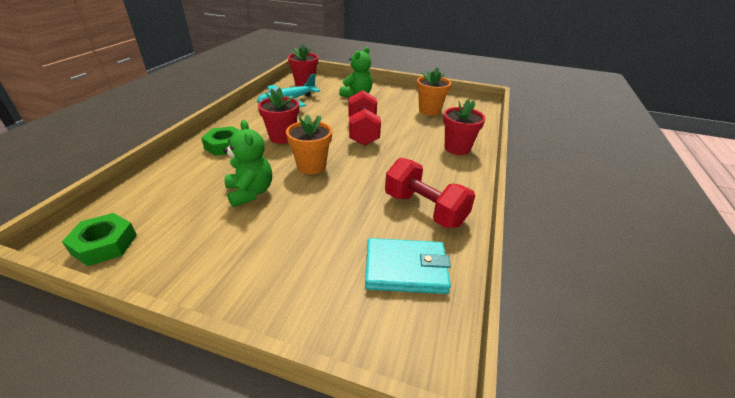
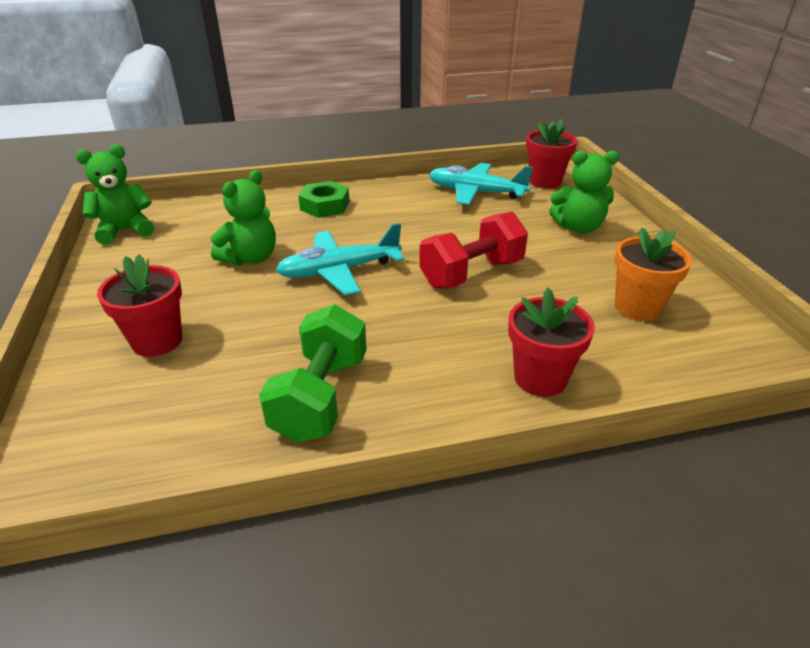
camera: 60 degrees right, 0 degrees up
green nut [62,213,137,266] -> green teddy bear [76,144,154,245]
red flower pot [258,87,299,144] -> red flower pot moved to [97,254,182,357]
orange flower pot [286,114,332,174] -> turquoise plane [276,223,404,295]
turquoise wallet [365,238,451,294] -> none
red dumbbell [385,158,475,228] -> green dumbbell [259,304,367,443]

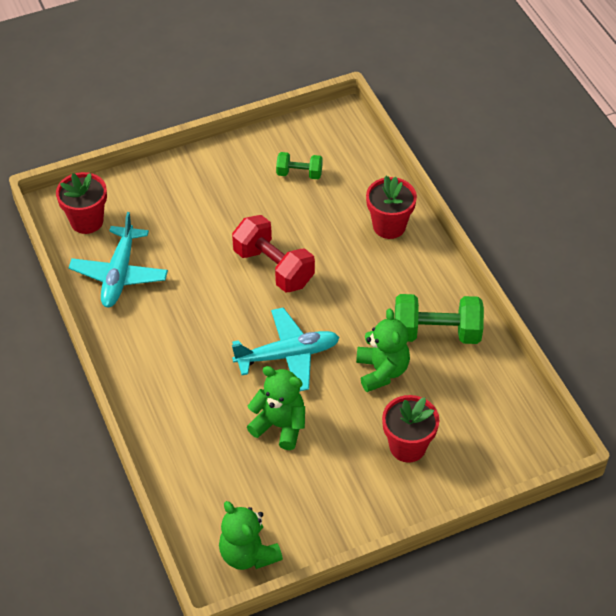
camera: 100 degrees left, 15 degrees up
turquoise plane [276,223,404,295] -> turquoise plane turned 75 degrees counterclockwise [232,307,340,391]
green nut [298,181,349,218] -> none
green teddy bear [549,151,619,234] -> green teddy bear moved to [356,309,410,392]
orange flower pot [614,228,692,321] -> green dumbbell [276,152,323,179]

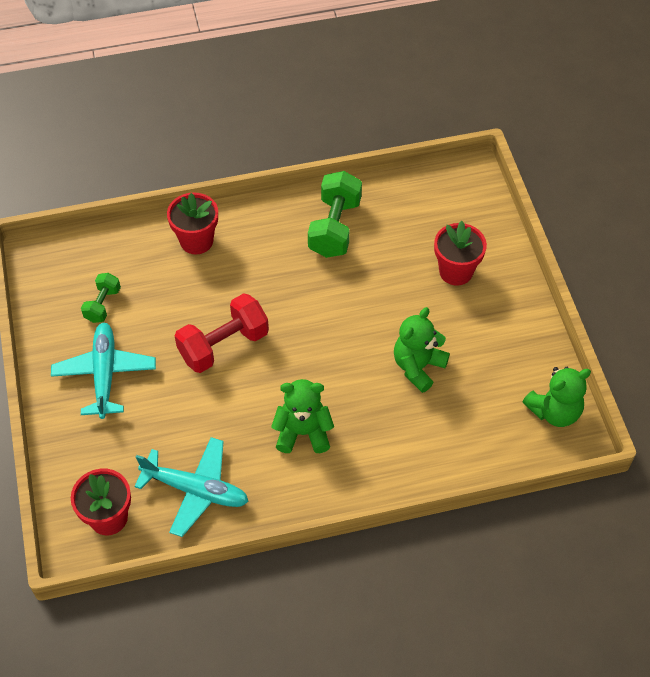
camera: 80 degrees left, 5 degrees up
turquoise plane [232,307,340,391] -> turquoise plane moved to [51,323,156,419]
green teddy bear [356,309,410,392] -> green teddy bear moved to [271,379,334,453]

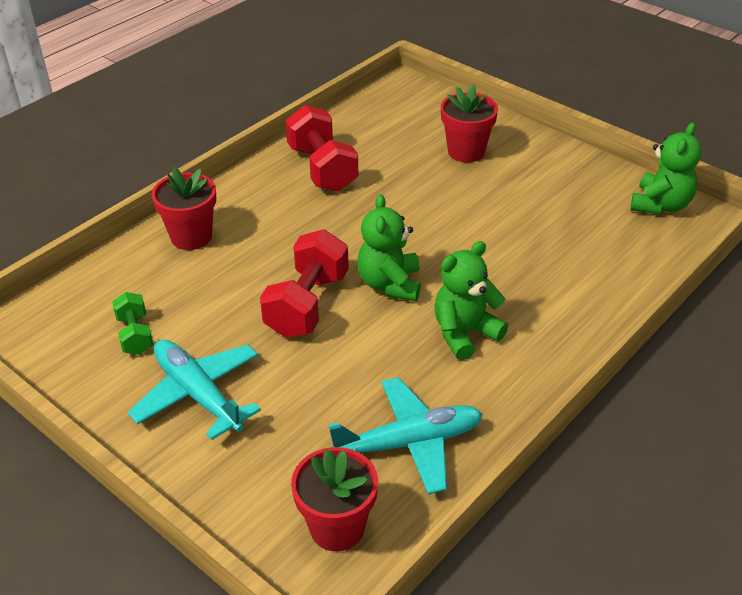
camera: 35 degrees left, 15 degrees down
green dumbbell [308,171,362,258] -> red dumbbell [285,104,359,192]
green teddy bear [394,307,450,393] -> green teddy bear moved to [357,194,421,301]

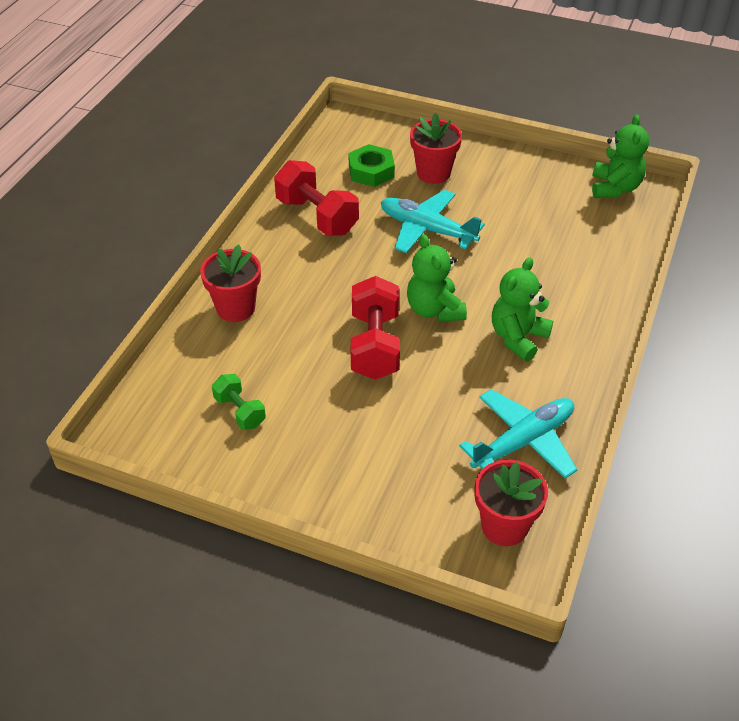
camera: 20 degrees left, 5 degrees up
turquoise plane [128,339,261,440] -> turquoise plane moved to [381,190,485,253]
none -> green nut [349,144,395,187]

